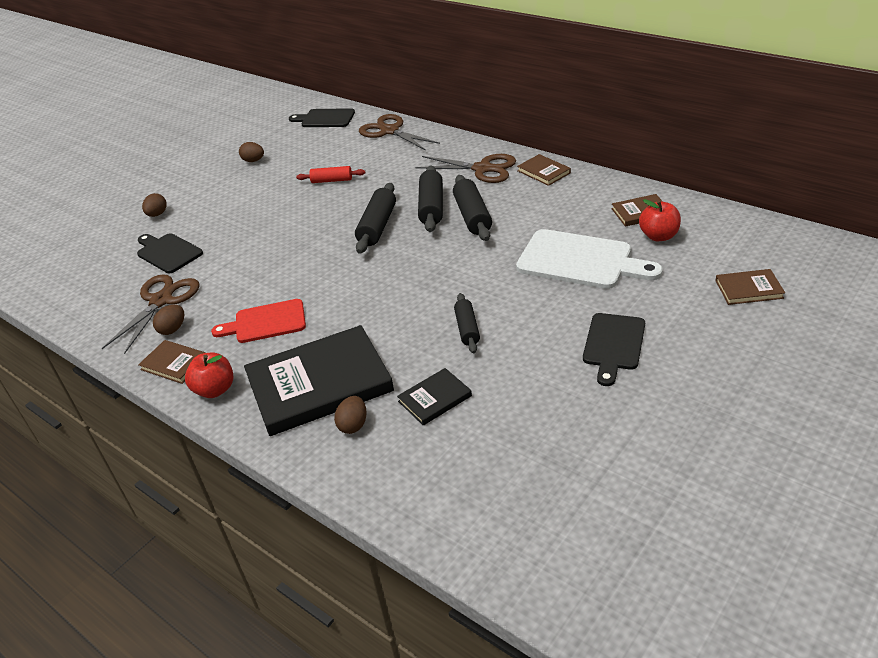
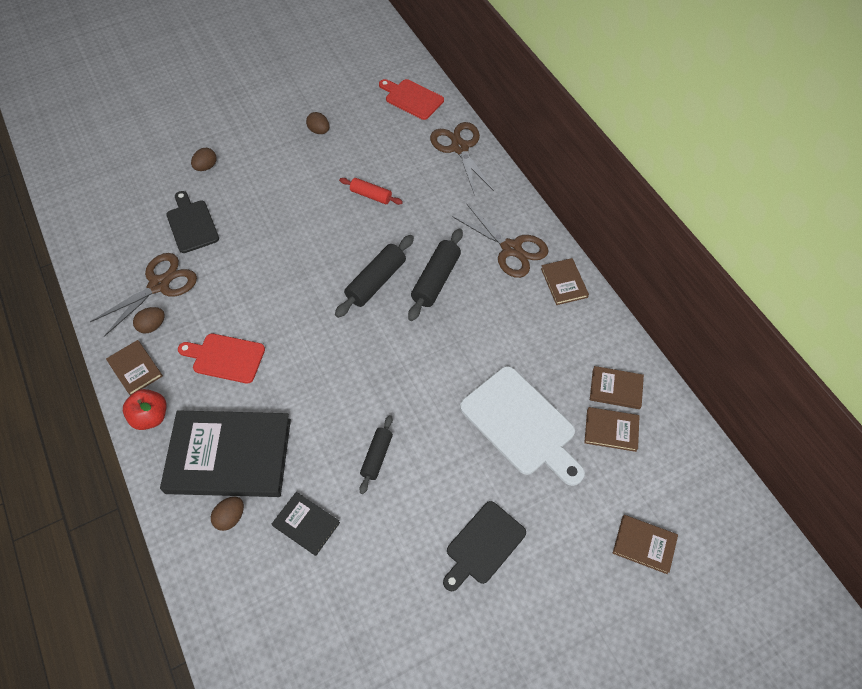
camera: 20 degrees right, 20 degrees up
black cutting board [289,108,355,127] -> red cutting board [379,79,444,120]
black book [397,368,472,426] -> black book turned 45 degrees clockwise [272,492,340,556]
black rolling pin [453,175,492,241] -> none
red apple [639,199,681,241] -> brown book [584,407,640,452]

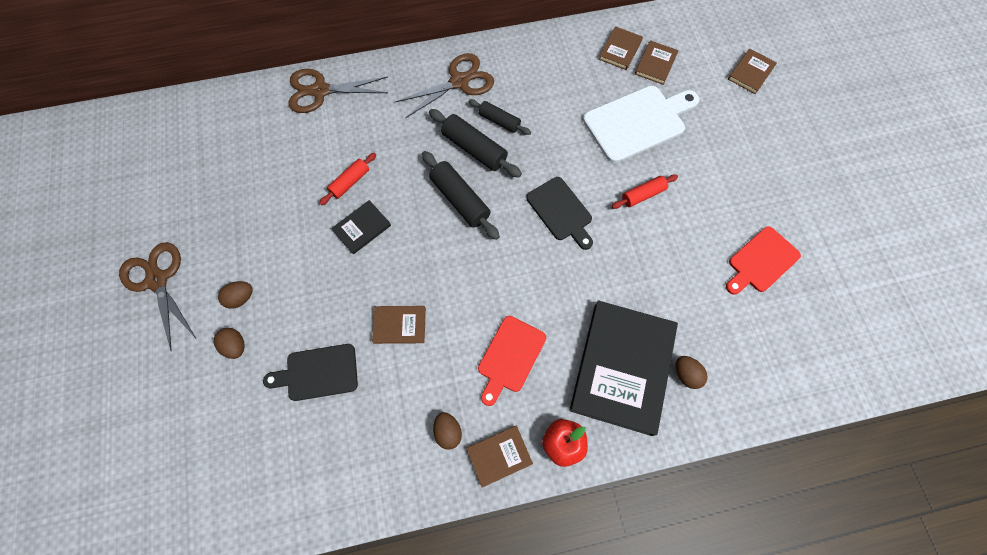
camera: 75 degrees left, 10 degrees up
brown scissors [90,253,197,337] -> brown scissors moved to [119,242,196,352]
black book [272,492,340,556] -> black book moved to [331,200,391,254]
brown egg [306,112,329,134] -> brown egg moved to [218,281,253,309]
black rolling pin [360,415,393,494] -> black rolling pin moved to [469,99,531,135]
red cutting board [379,79,444,120] -> red cutting board moved to [726,226,801,295]
black cutting board [443,501,526,591] -> black cutting board moved to [526,177,593,250]
brown book [541,258,589,305] -> brown book moved to [372,306,426,344]
none -> red rolling pin [612,175,678,209]

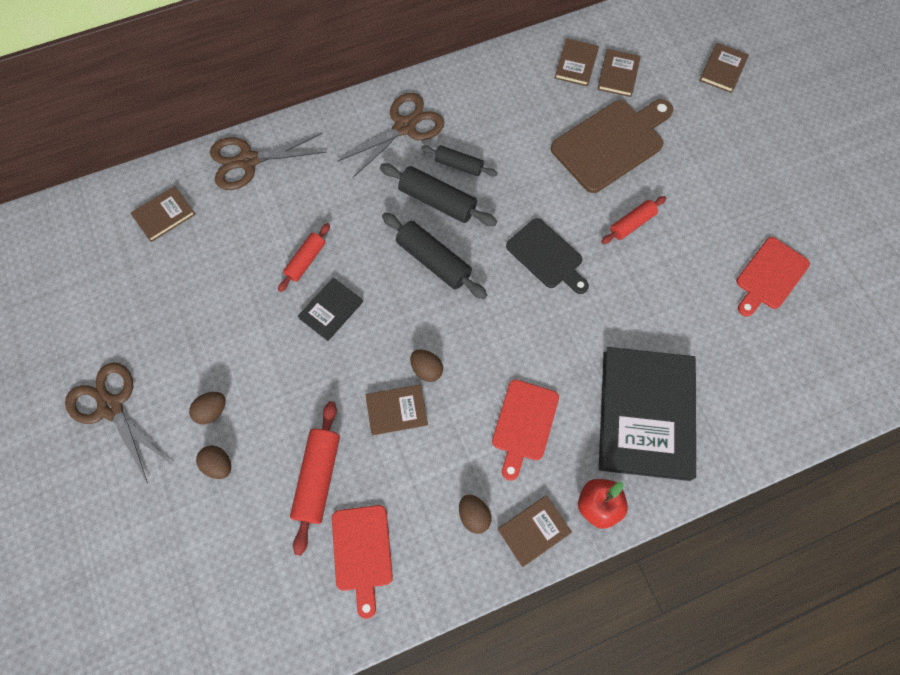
camera: 10 degrees left, 0 degrees up
black cutting board [263,344,358,401] -> red rolling pin [290,401,340,556]
white cutting board [583,86,699,163] -> brown cutting board [551,99,673,193]
brown egg [675,356,708,389] -> brown egg moved to [410,349,443,382]
none -> brown book [130,186,196,242]
none -> red cutting board [332,505,393,619]

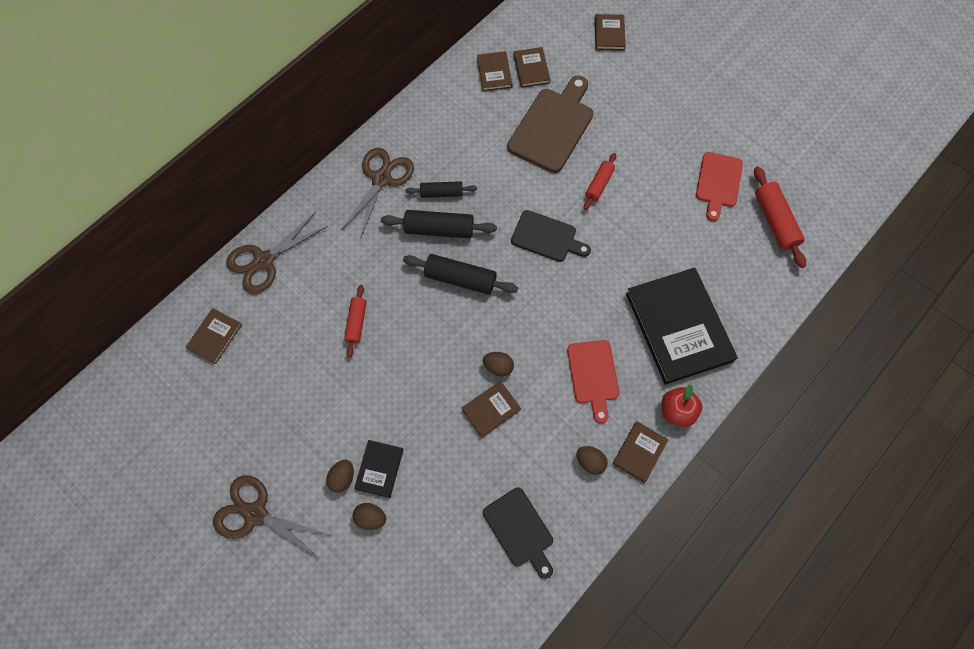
camera: 25 degrees left, 0 degrees up
red rolling pin [290,401,340,556] -> red rolling pin moved to [754,166,806,268]
black book [298,278,363,341] -> black book moved to [354,440,404,498]
red cutting board [332,505,393,619] -> black cutting board [483,488,553,579]

